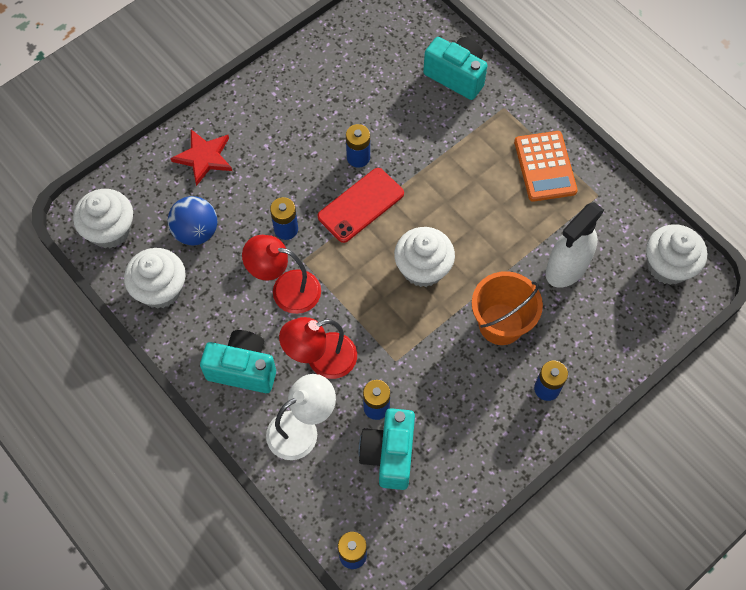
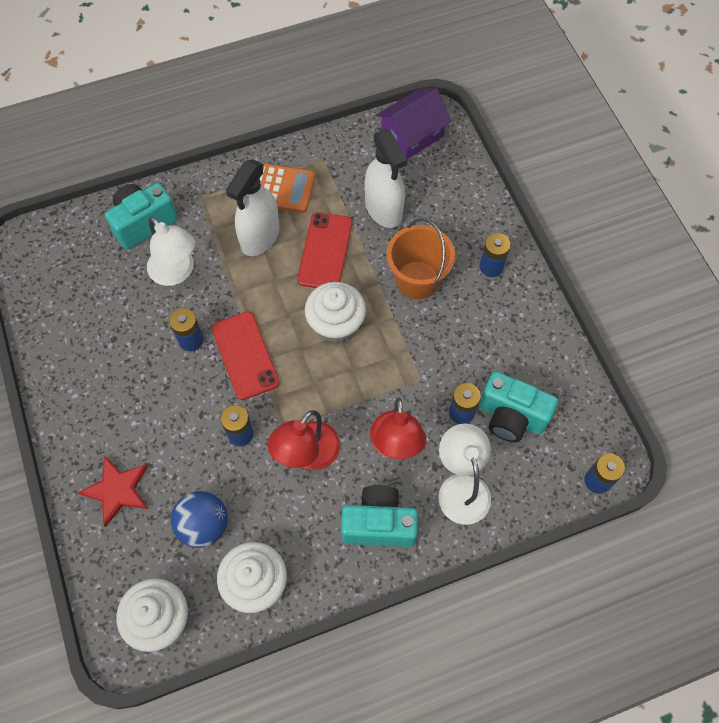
camera: 70 degrees left, 0 degrees up
turquoise camera [200,330,276,393] -> turquoise camera turned 60 degrees clockwise [341,485,418,547]
white cupcake [646,224,707,285] -> purple house [376,88,451,159]
none -> white lamp [147,216,195,286]
none -> white spray bottle [226,160,280,256]
none -> red phone [297,212,352,288]

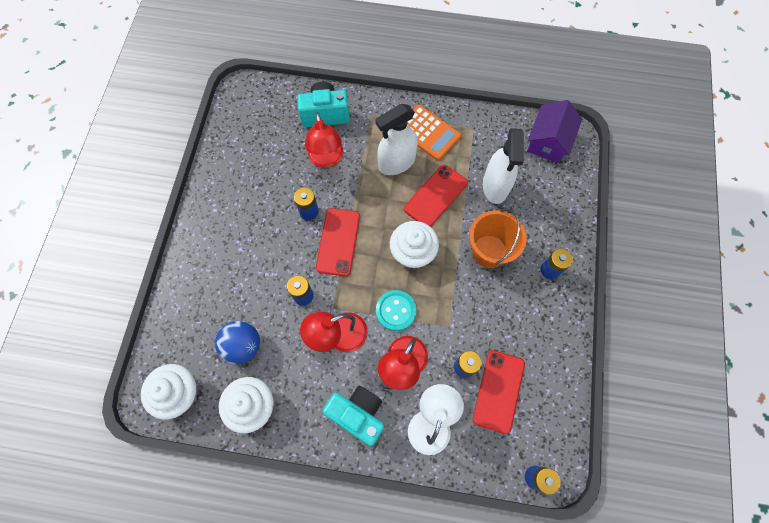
camera: 30 degrees right, 5 degrees up
red star [78,455,148,527] -> none
white lamp [147,216,195,286] -> red lamp [305,112,343,168]
purple house [376,88,451,159] -> purple house turned 60 degrees counterclockwise [527,100,582,163]
turquoise camera [479,371,558,442] -> red phone [473,350,525,434]
none -> turquoise button [376,290,416,331]

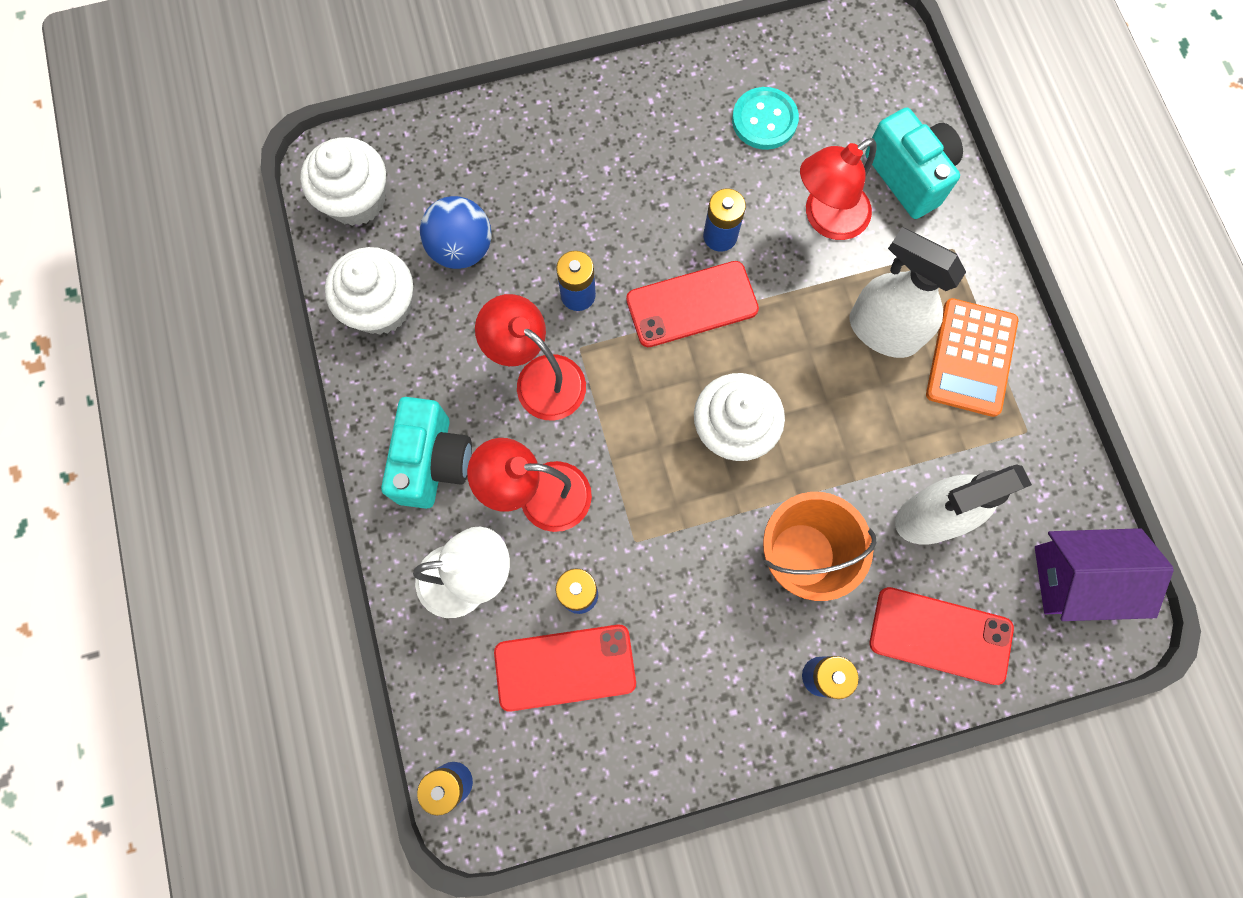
camera: 65 degrees right, 5 degrees up
turquoise button [376,290,416,331] -> turquoise button moved to [732,87,799,150]
red phone [404,165,468,227] -> red phone moved to [870,587,1014,685]

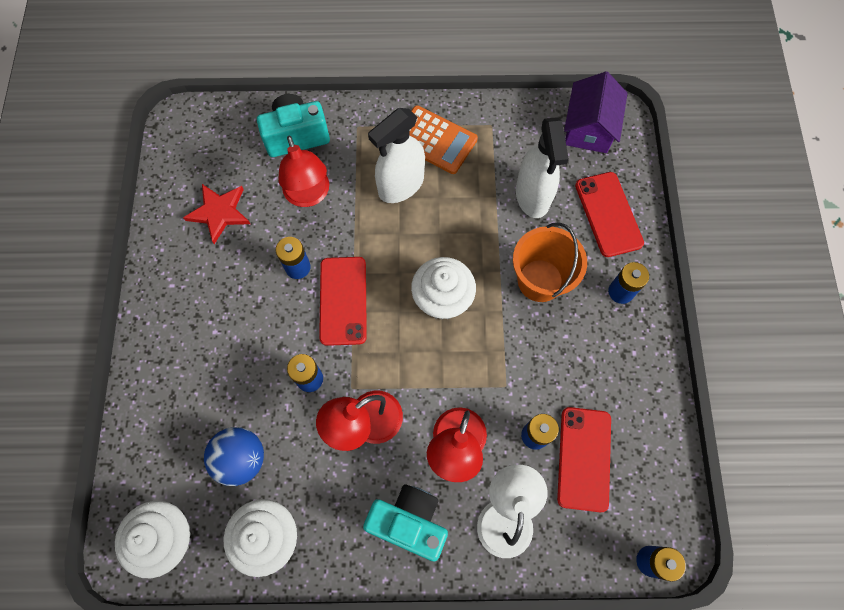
camera: 75 degrees left, 5 degrees down
turquoise button [732,87,799,150] -> red star [183,184,250,244]
red phone [870,587,1014,685] -> red phone turned 45 degrees counterclockwise [575,172,644,257]

